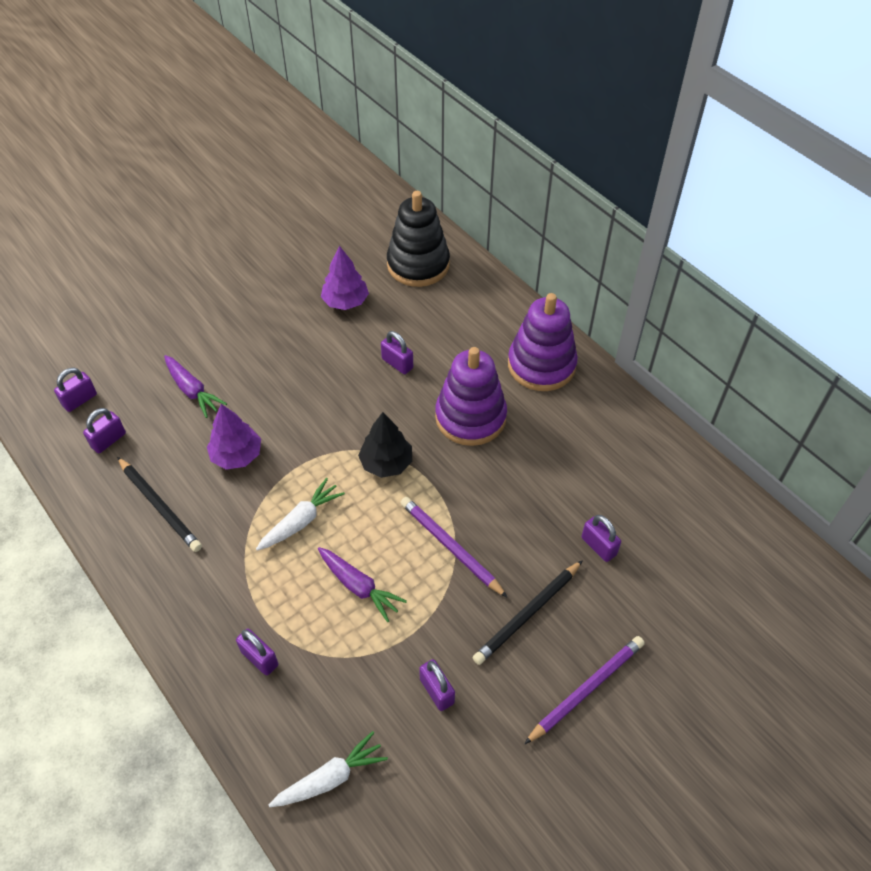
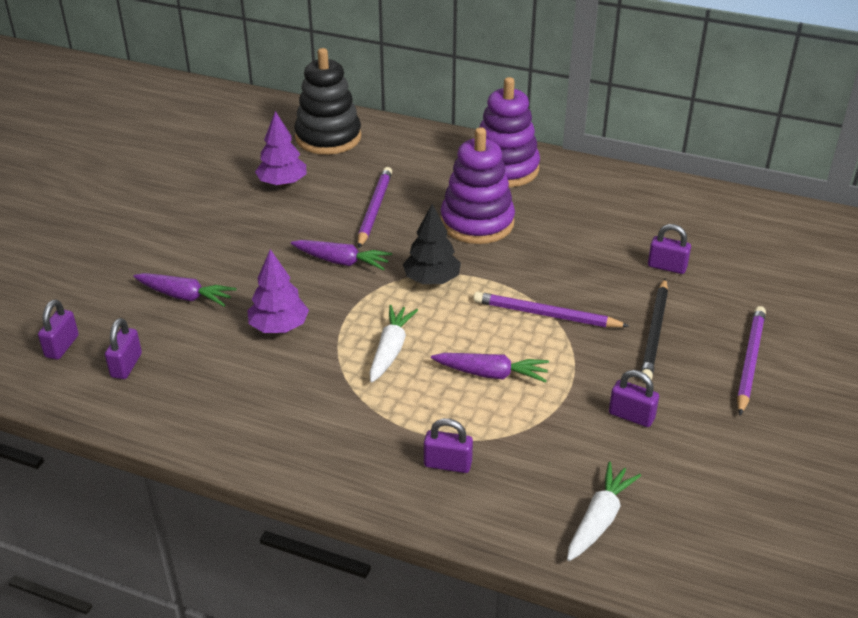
camera: 30 degrees left, 15 degrees down
black pencil [117,457,202,552] -> none
purple padlock [381,331,413,374] -> purple pencil [358,167,392,248]
none -> purple carrot [291,240,392,270]

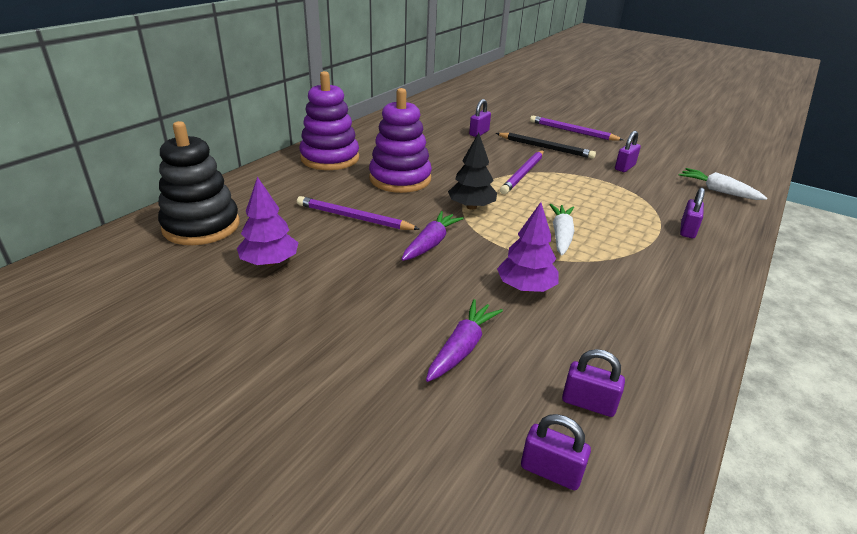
camera: 80 degrees left, 5 degrees down
white carrot [370,305,418,382] -> white carrot turned 75 degrees clockwise [549,204,575,255]
purple carrot [431,353,549,383] -> none

